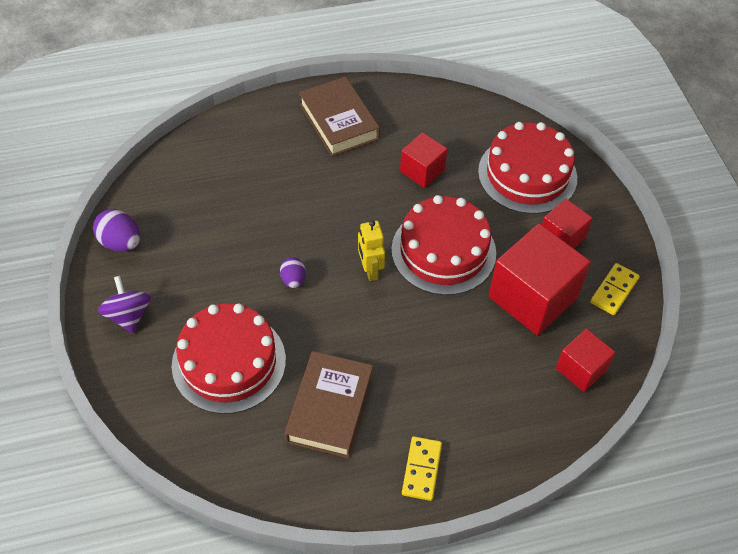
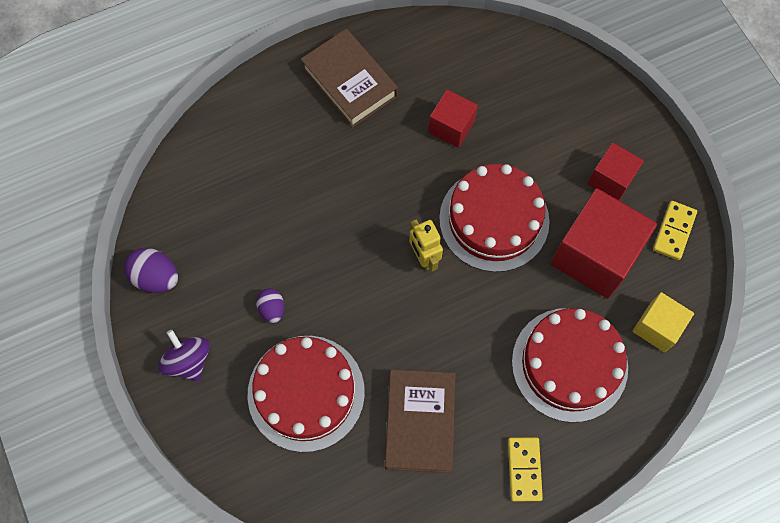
camera: 10 degrees left, 15 degrees up
purple egg [280,257,306,288] -> purple egg moved to [256,288,284,323]
red cake [478,122,577,214] -> red cake moved to [512,308,628,422]
red cube [556,329,615,392] -> yellow cube [632,292,694,352]

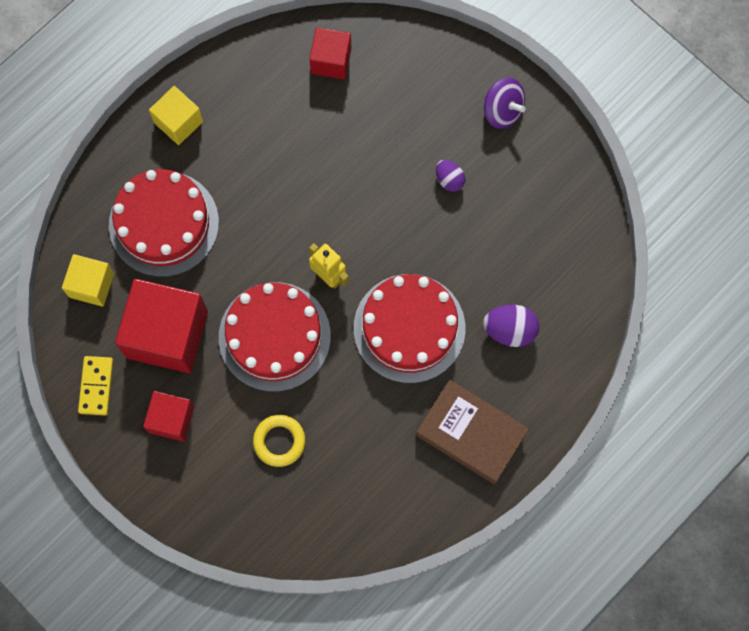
camera: 160 degrees right, 5 degrees up
purple egg [124,248,178,293] -> purple egg moved to [483,305,539,347]
red cake [248,336,365,452] -> red cake moved to [354,274,465,383]
brown book [385,369,455,473] -> none
red cube [428,89,478,148] -> red cube moved to [309,28,351,79]
yellow domino [508,437,543,501] -> yellow cube [149,86,203,145]
none -> yellow ring [253,415,305,467]

